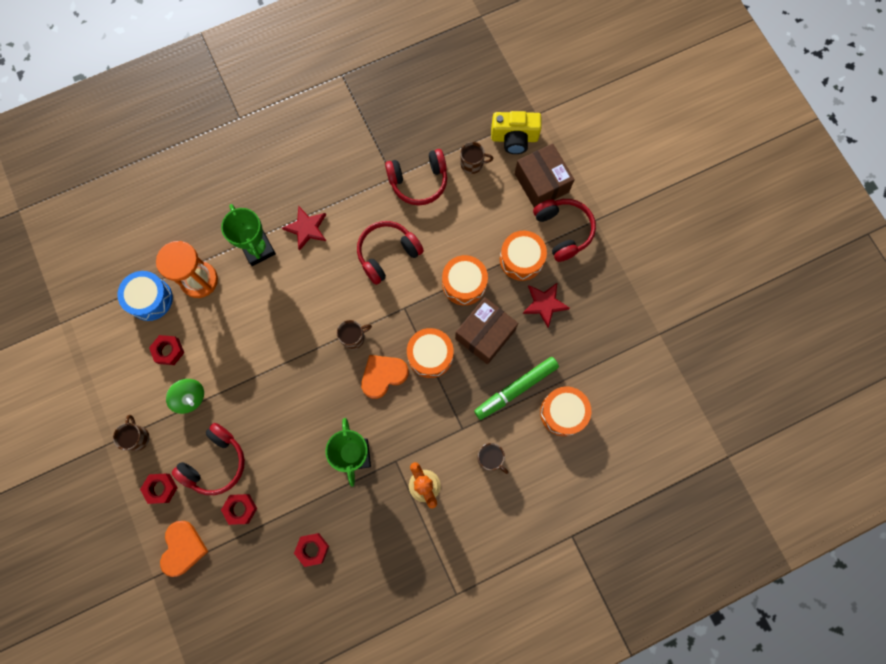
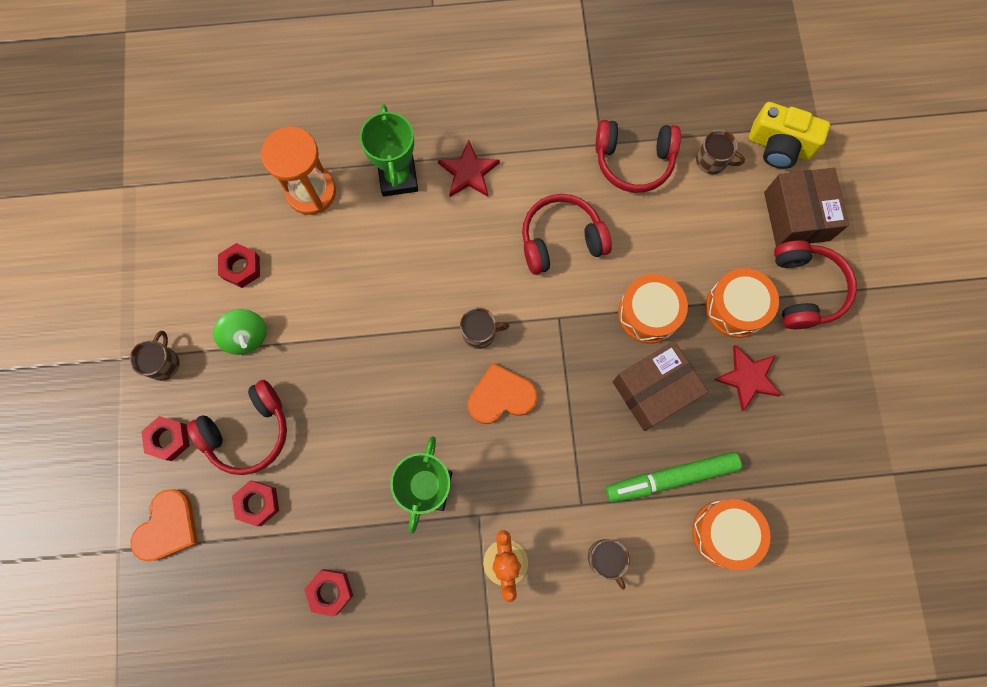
camera: 20 degrees right, 0 degrees up
blue drum [117,271,173,321] -> none
orange drum [407,328,454,378] -> none

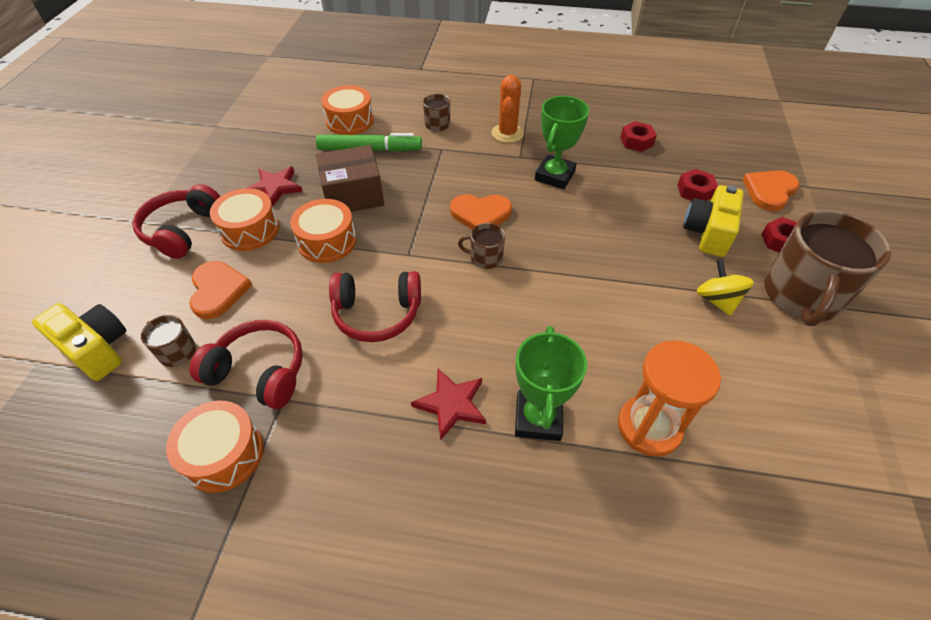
camera: 165 degrees left, 25 degrees down
brown mug [130,331,179,381] -> brown mug [764,210,891,326], size x2.23
red headphones [187,380,287,475] -> yellow camera [683,185,744,257]
green spinning top [213,309,267,355] -> yellow spinning top [697,259,754,316]
red nut [218,243,260,288] -> none
brown box [764,168,849,247] -> none
none -> orange drum [166,401,264,493]
none -> orange heart [189,261,252,319]

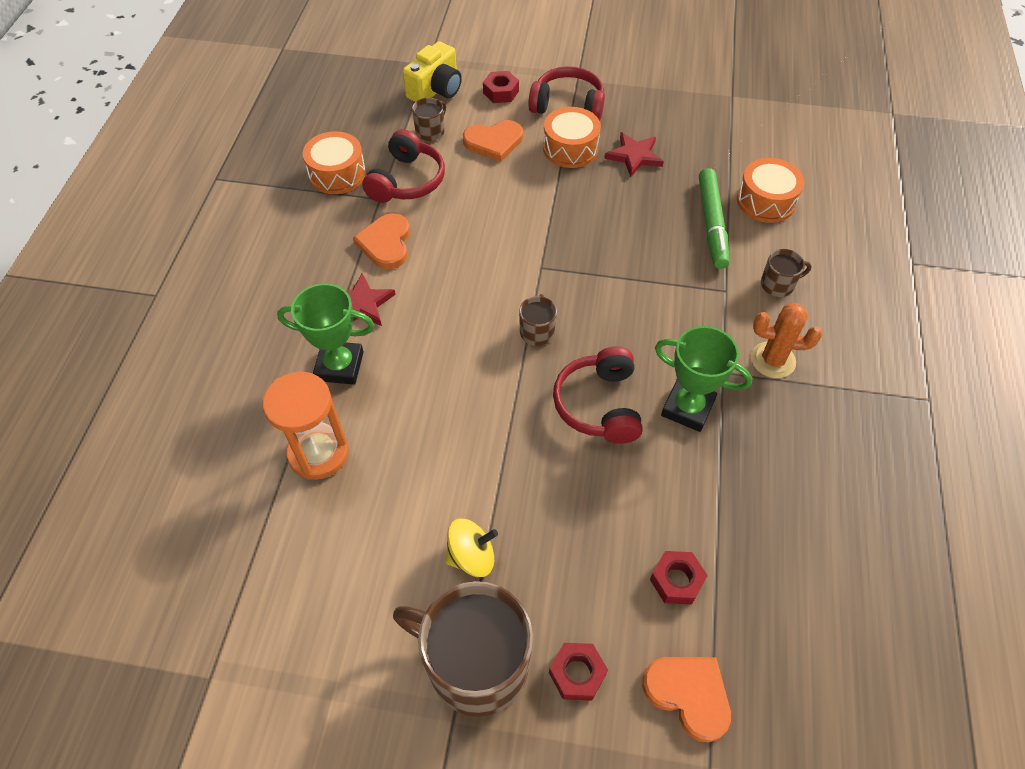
camera: 90 degrees right, 5 degrees up
orange drum [290,199,357,263] -> none
brown box [316,145,384,212] -> none
red headphones [329,271,421,342] -> red headphones moved to [553,346,643,444]
orange heart [450,194,512,229] -> orange heart moved to [353,213,410,269]
red nut [620,121,657,152] -> red nut moved to [483,71,519,103]
yellow camera [683,185,744,257] -> none

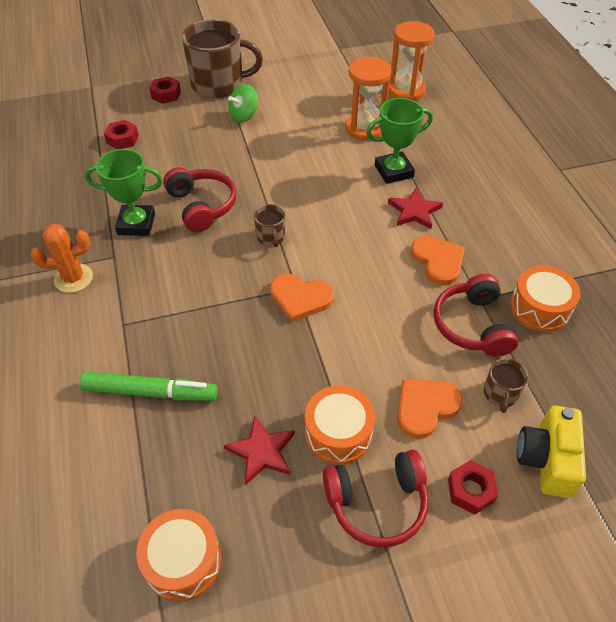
camera: 155 degrees right, 5 degrees down
yellow spinning top [445,519,498,577] -> green spinning top [228,84,258,122]
orange heart [642,657,731,742] -> orange heart moved to [270,274,334,322]
green marker [699,168,730,269] -> green marker turned 120 degrees clockwise [80,372,218,401]
orange drum [737,158,805,223] -> orange drum moved to [136,509,222,602]
brown mug [761,249,812,297] -> none
none -> orange hourglass [389,21,435,101]

